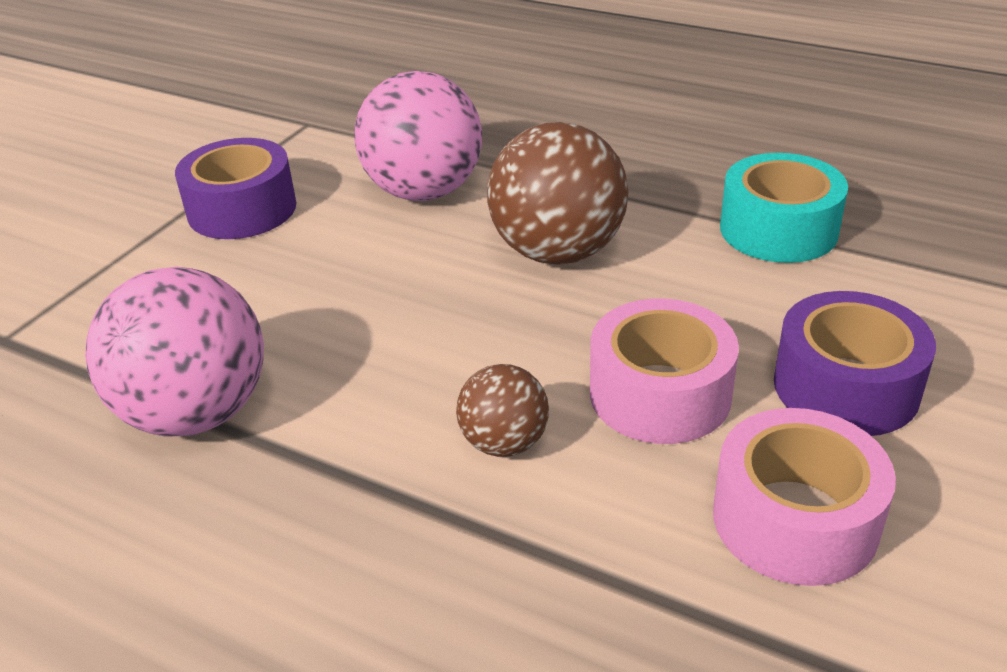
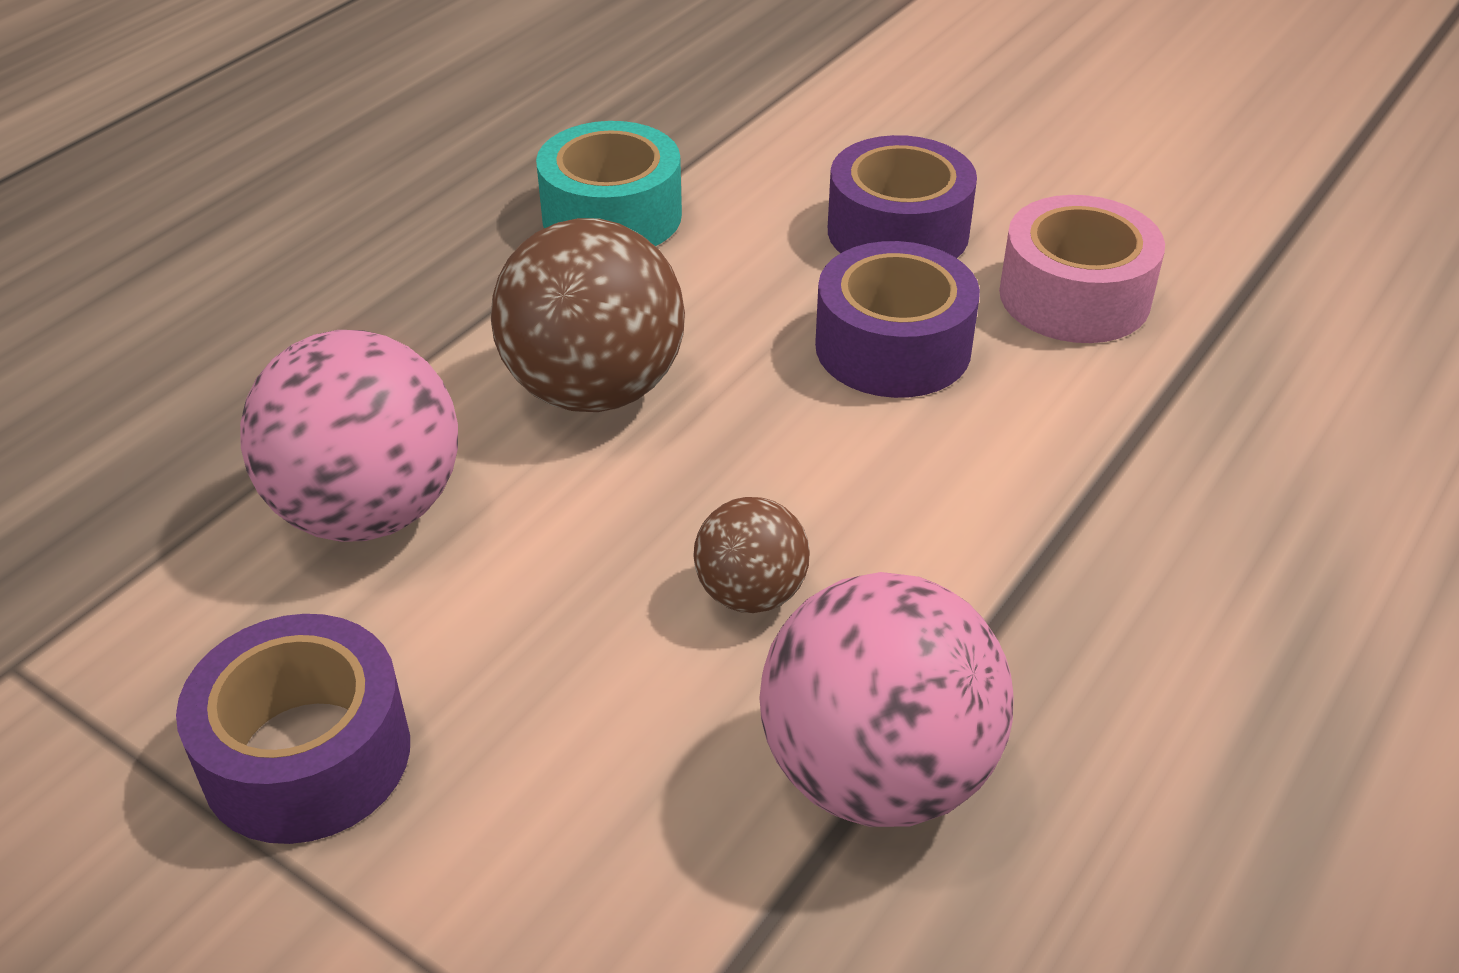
camera: 85 degrees left, 5 degrees up
brown ball [456,364,549,457] -> brown ball moved to [693,497,810,613]
pink tape [590,298,739,444] -> purple tape [815,241,980,398]

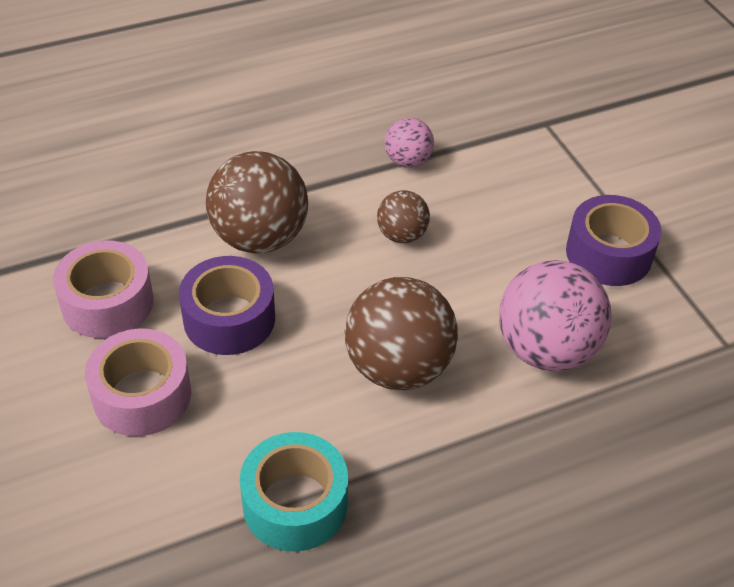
camera: 150 degrees left, 5 degrees up
pink ball [760,572,1013,827] -> pink ball [385,118,434,168], size x0.53
purple tape [828,135,977,258] -> pink tape [85,329,191,436]
none -> brown ball [206,151,308,254]

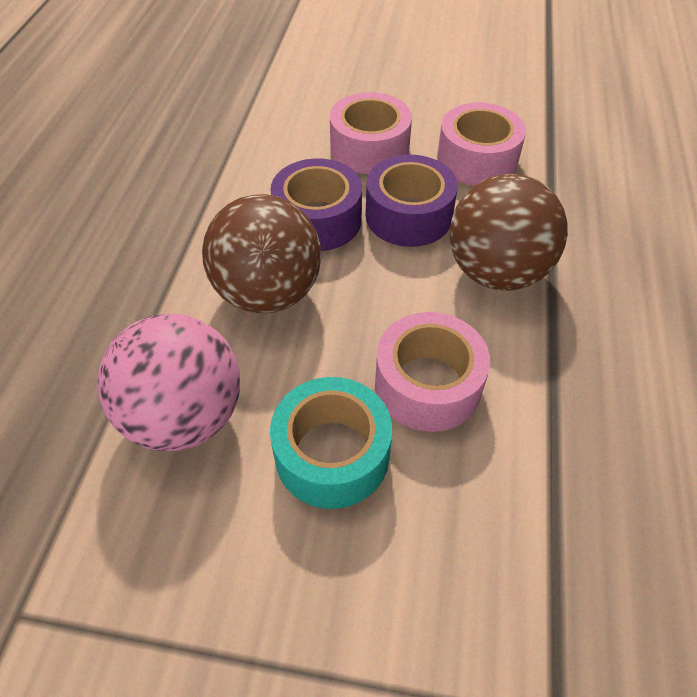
camera: 125 degrees right, 5 degrees up
turquoise tape [240,432,348,552] -> turquoise tape moved to [270,377,392,509]
brown ball [377,190,430,243] -> pink tape [375,312,490,432]
pink ball [385,118,434,168] -> none
purple tape [566,195,662,286] -> purple tape moved to [270,159,362,251]

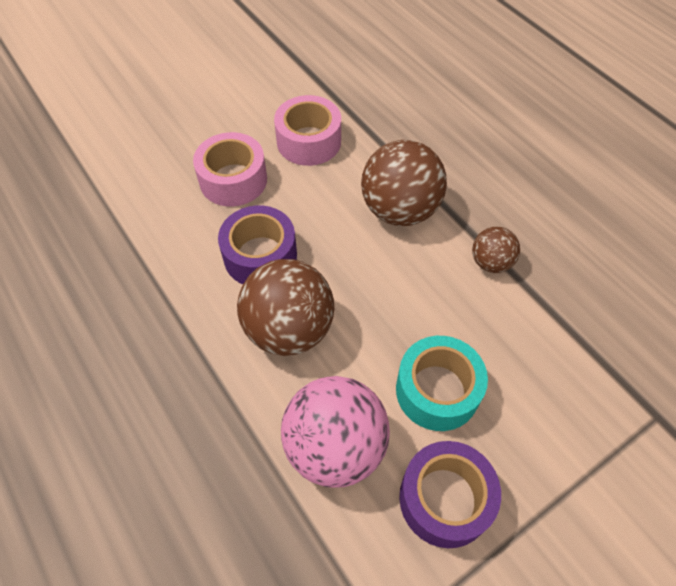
camera: 45 degrees left, 5 degrees up
purple tape [366,154,458,247] -> purple tape moved to [399,441,501,548]
pink tape [375,312,490,432] -> none
none -> brown ball [472,227,520,273]

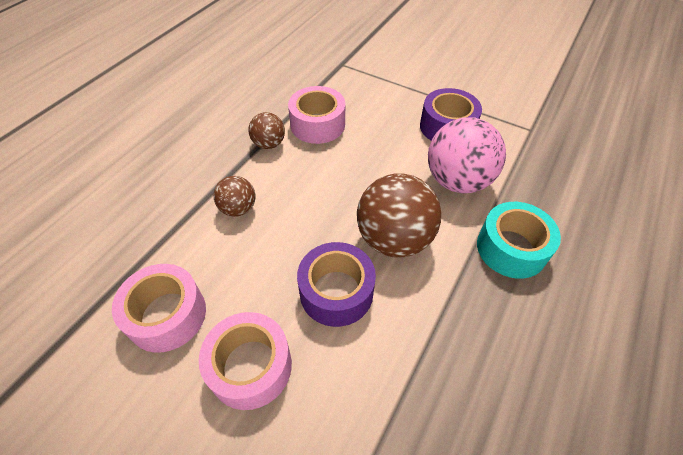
camera: 115 degrees left, 5 degrees down
brown ball [361,140,447,226] -> brown ball [214,176,256,217], size x0.53
turquoise tape [396,336,488,431] -> turquoise tape moved to [477,202,561,279]
none -> pink tape [288,86,345,144]

